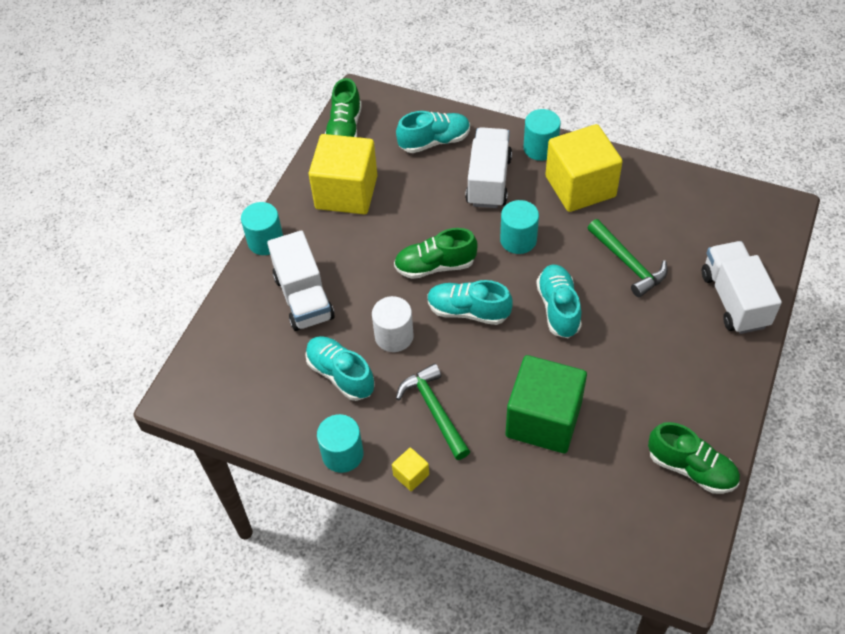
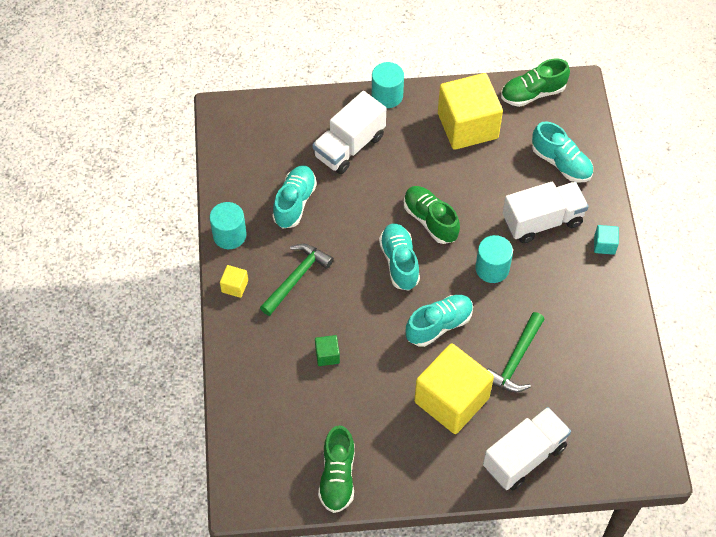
camera: 60 degrees right, 5 degrees up
white cylinder [372,296,414,352] -> none
green cube [506,355,587,453] -> green cube [315,335,340,366], size x0.41
turquoise cylinder [523,109,561,161] -> turquoise cube [594,225,619,255]
yellow cube [545,124,623,212] -> yellow cube moved to [414,343,494,434]

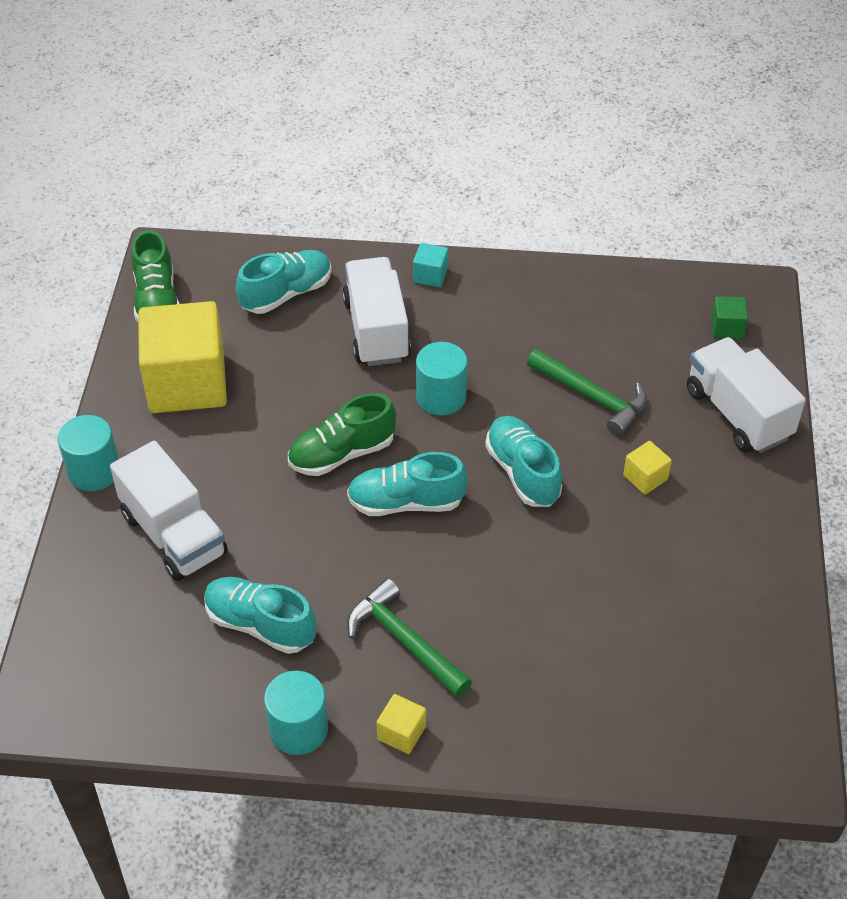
camera: 80 degrees left, 10 degrees down
green cube [315,335,340,366] -> green cube moved to [711,296,748,339]
green shoe [318,425,355,513] -> none
yellow cube [414,343,494,434] -> yellow cube [623,441,672,495], size x0.41

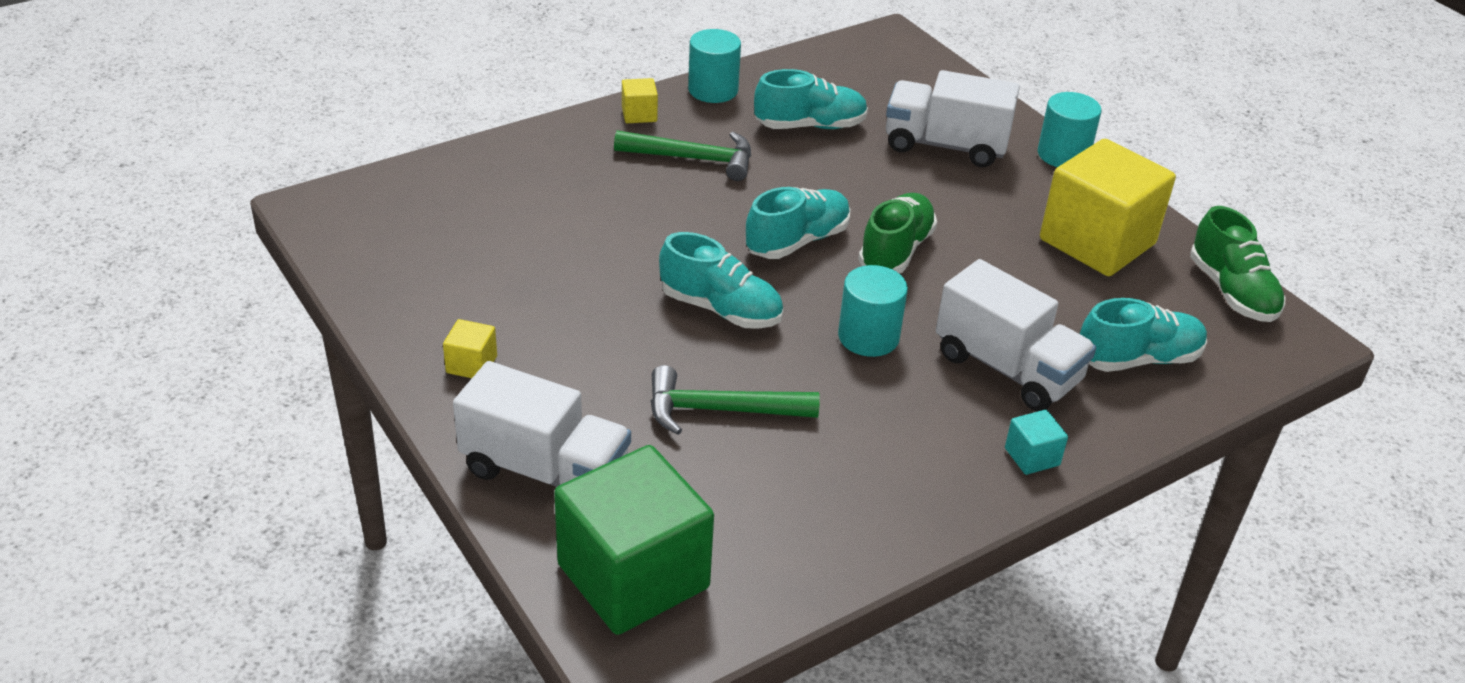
camera: 140 degrees right, 10 degrees down
green shoe [131,230,180,322] -> green shoe turned 150 degrees counterclockwise [1190,206,1285,322]
turquoise shoe [236,250,332,314] -> turquoise shoe turned 120 degrees counterclockwise [1080,298,1207,372]
yellow cube [623,441,672,495] -> yellow cube moved to [443,319,497,378]
green cube [711,296,748,339] -> green cube [554,445,714,635], size x2.45

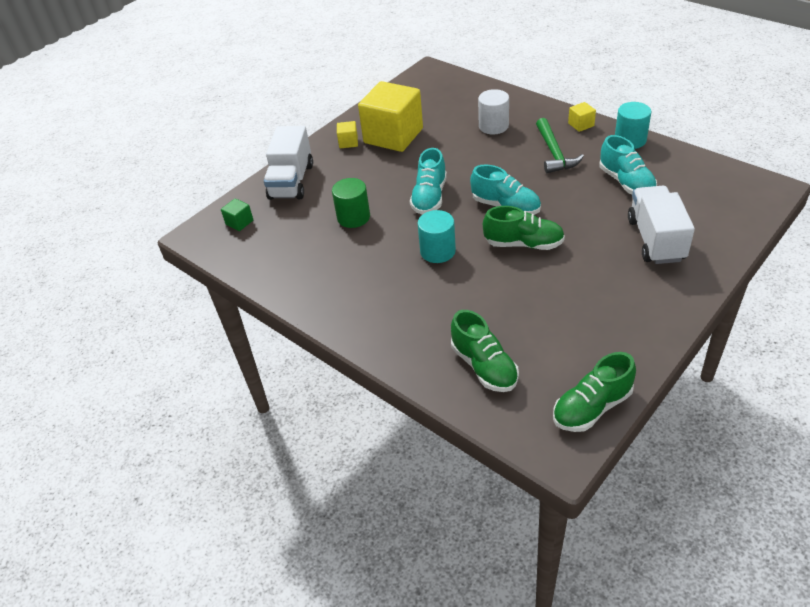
camera: 80 degrees right, 5 degrees up
green cube [554,445,714,635] -> green cube [221,198,253,231], size x0.41
green hammer [650,365,820,435] -> green cylinder [332,178,370,228]
white truck [936,259,1096,411] -> none
turquoise cube [1005,410,1068,475] -> none
turquoise cylinder [1038,92,1101,167] -> none
yellow cube [1040,139,1176,276] -> yellow cube moved to [358,81,423,152]
turquoise shoe [1080,298,1207,372] -> green shoe [451,310,519,392]
none -> white cylinder [478,89,509,135]

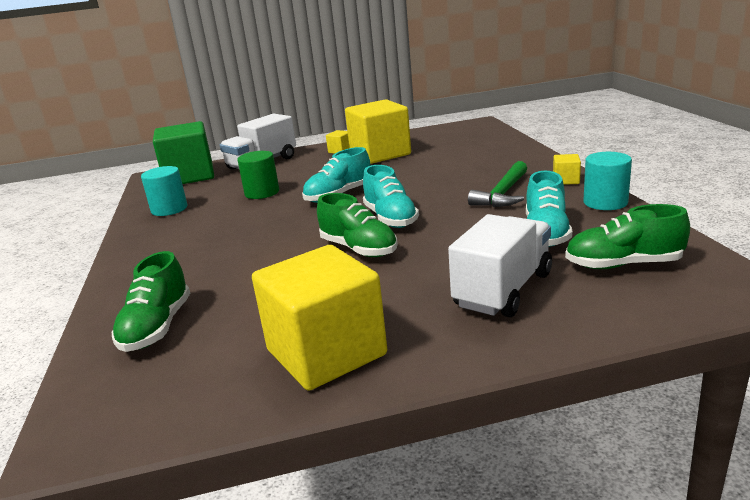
camera: 35 degrees right, 20 degrees down
green cube [221,198,253,231] -> green cube [153,121,214,184], size x2.45
turquoise cylinder [418,210,456,263] -> turquoise cylinder moved to [141,166,187,216]
white cylinder [478,89,509,135] -> none
green shoe [553,352,636,432] -> green shoe moved to [565,204,690,269]
none -> yellow cube [252,245,387,391]

